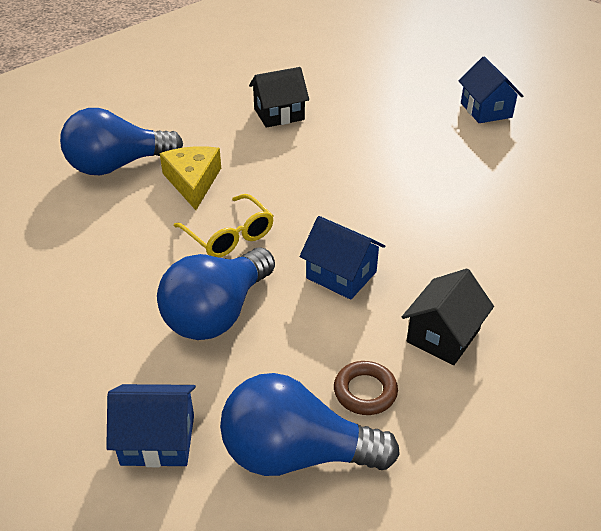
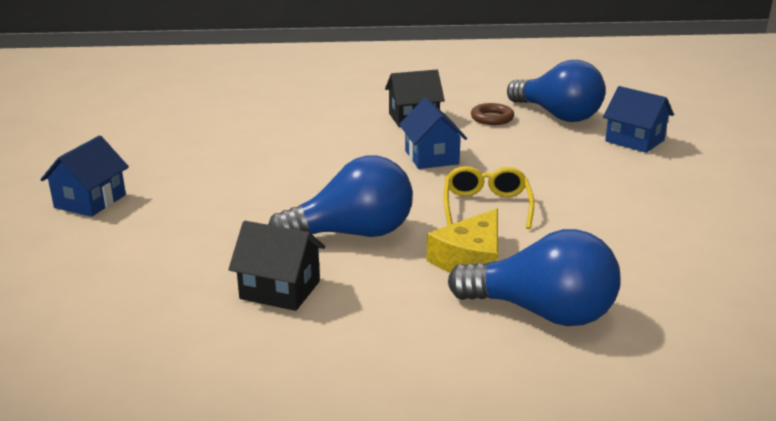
camera: 140 degrees left, 15 degrees down
blue light bulb [157,247,275,340] -> blue light bulb moved to [268,155,413,237]

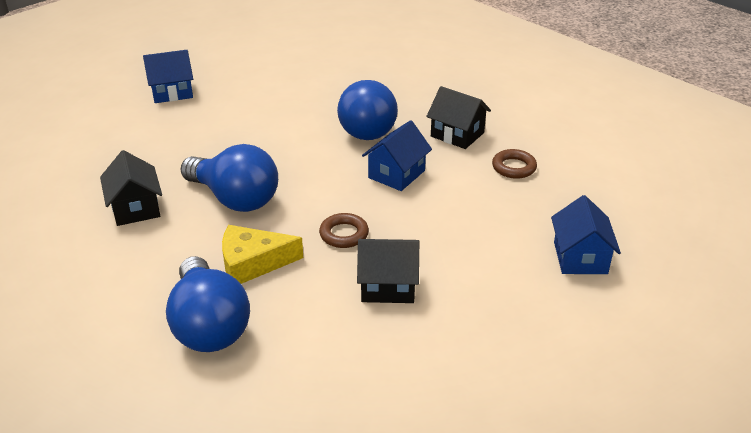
camera: 50 degrees right, 10 degrees up
yellow glasses [444,166,534,229] -> brown ring [319,213,369,248]
blue light bulb [507,60,606,122] -> blue light bulb moved to [337,80,398,140]
none -> black house [357,239,419,303]

